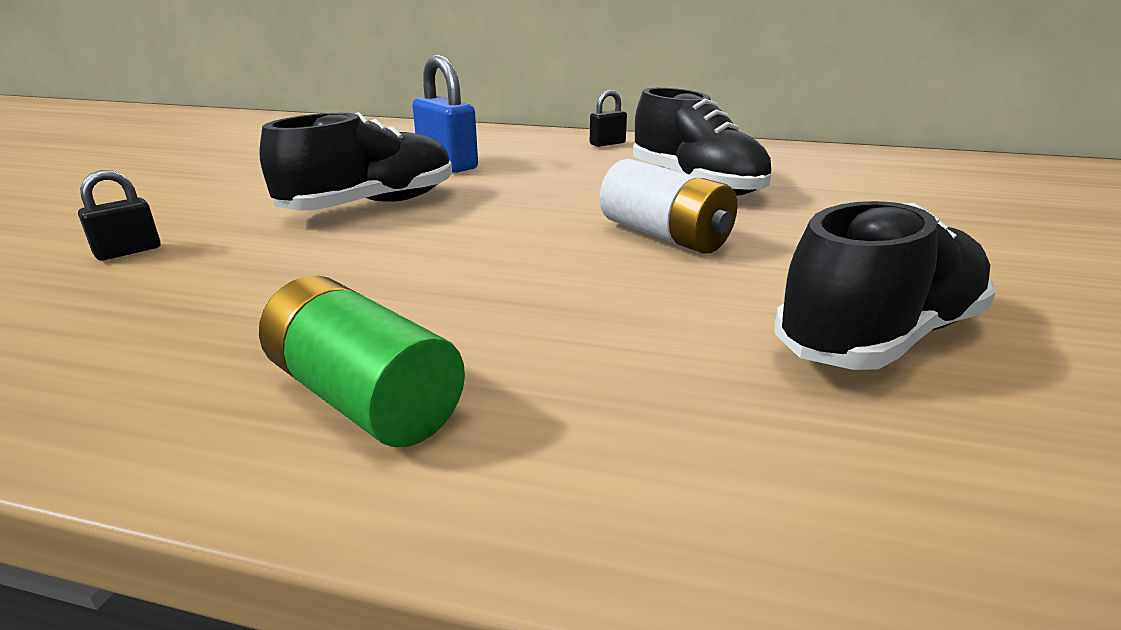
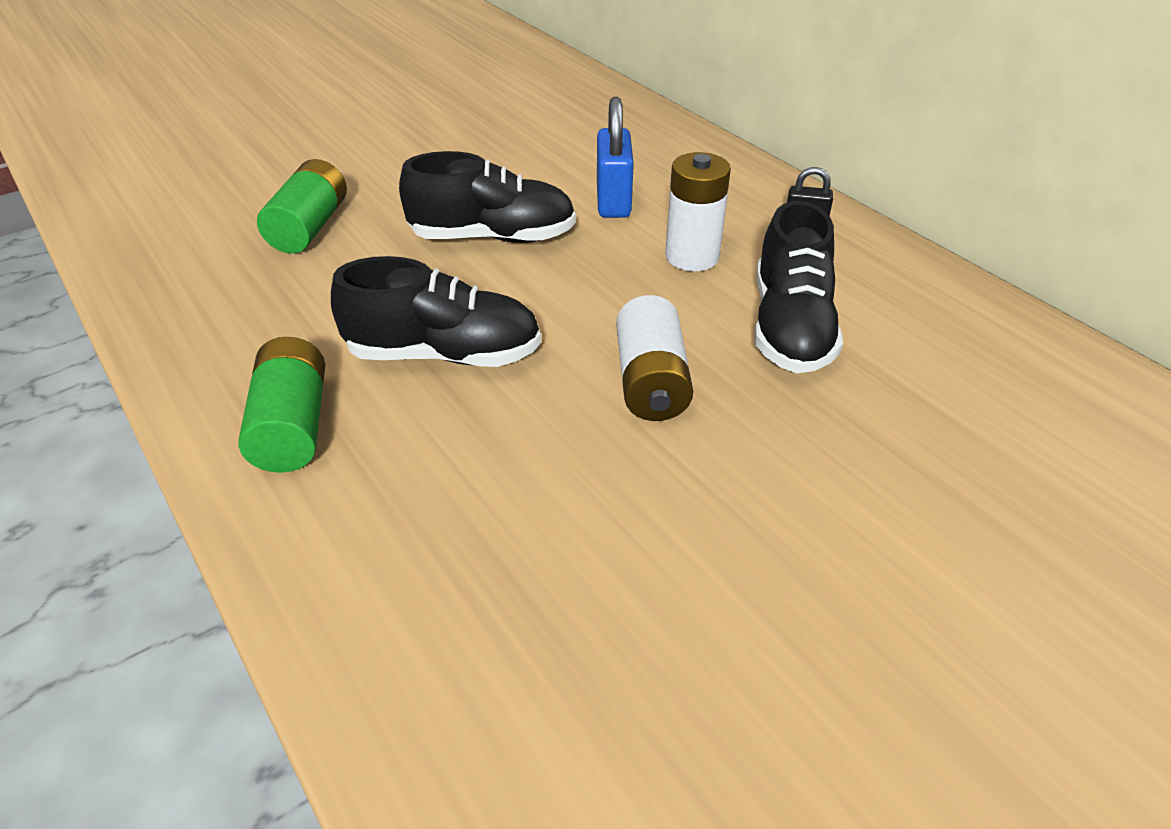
camera: 40 degrees right, 15 degrees up
black padlock [78,170,161,261] -> green battery [257,159,347,254]
black shoe [775,201,996,370] -> black shoe moved to [331,256,541,367]
none -> white battery [665,152,731,271]

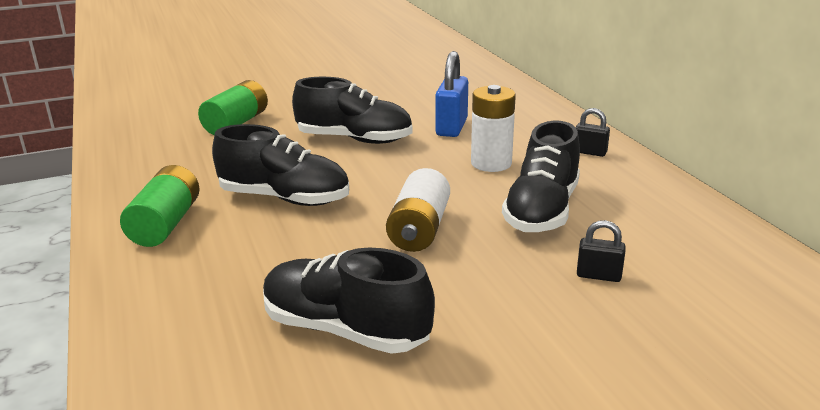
camera: 15 degrees right, 15 degrees down
none -> black shoe [263,248,435,354]
none -> black padlock [577,220,626,282]

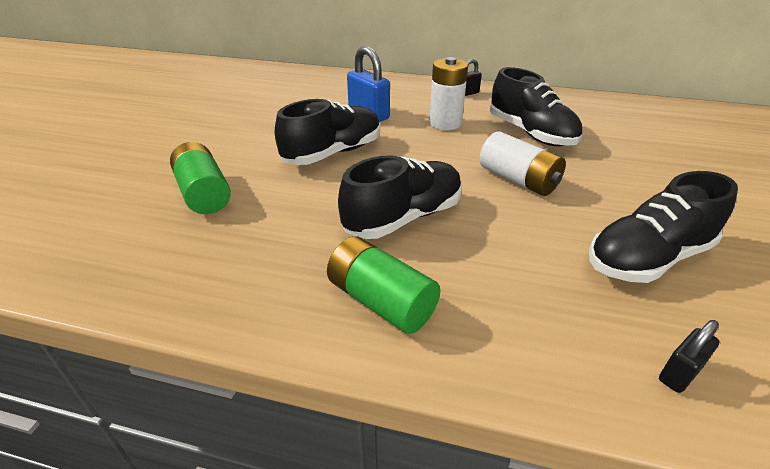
camera: 55 degrees left, 10 degrees up
black padlock [577,220,626,282] -> black padlock moved to [659,320,720,393]

